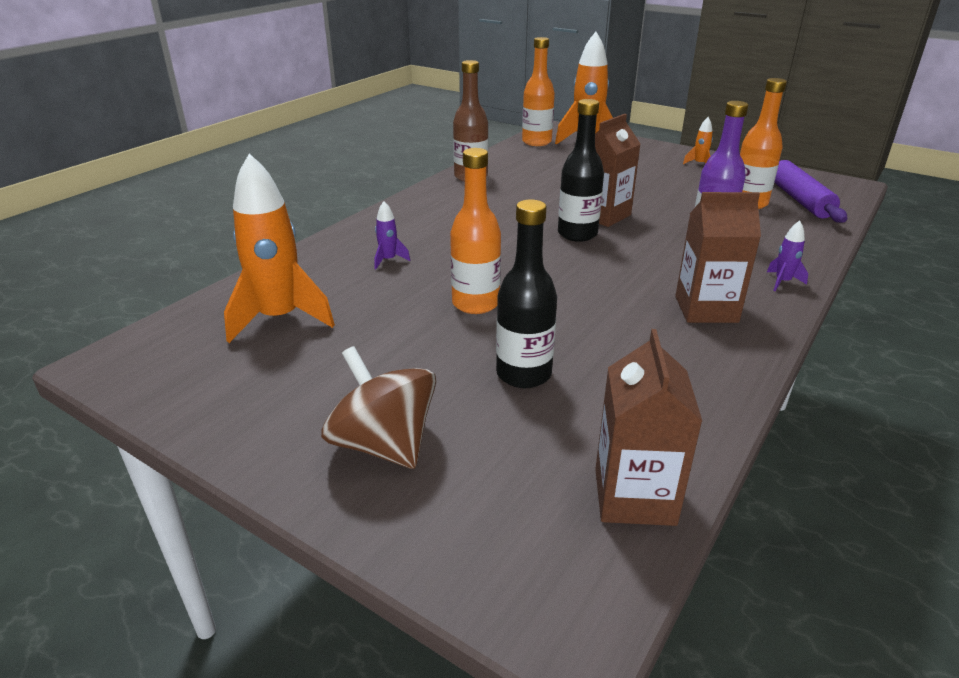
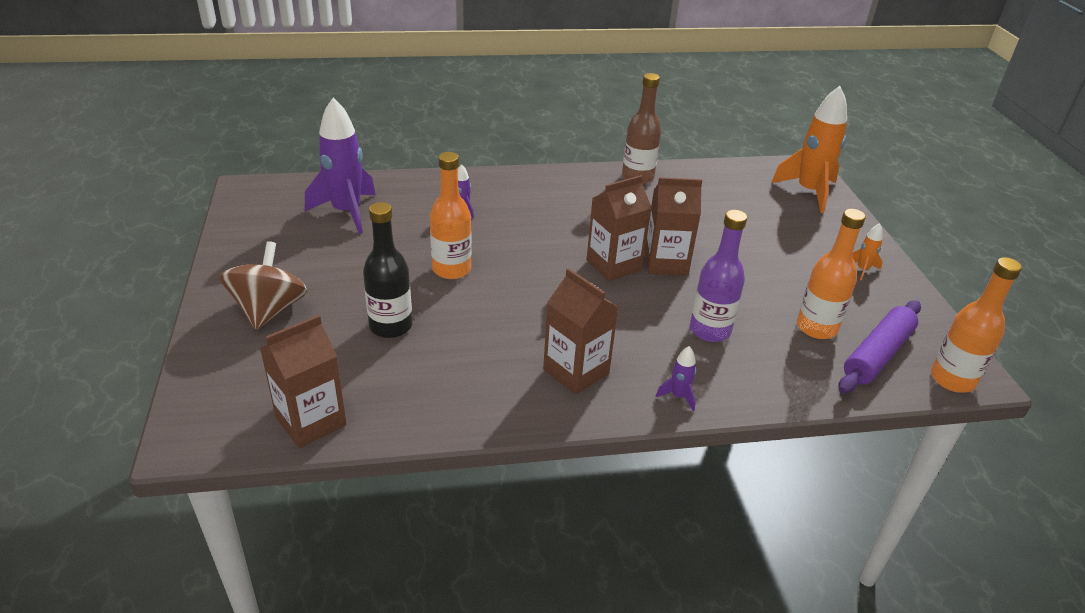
camera: 45 degrees right, 5 degrees up
orange rocket [224,153,335,343] -> purple rocket [305,98,376,234]
orange bottle [522,37,555,146] -> orange bottle moved to [931,257,1022,392]
black bottle [558,99,604,242] -> brown carton [587,175,652,281]

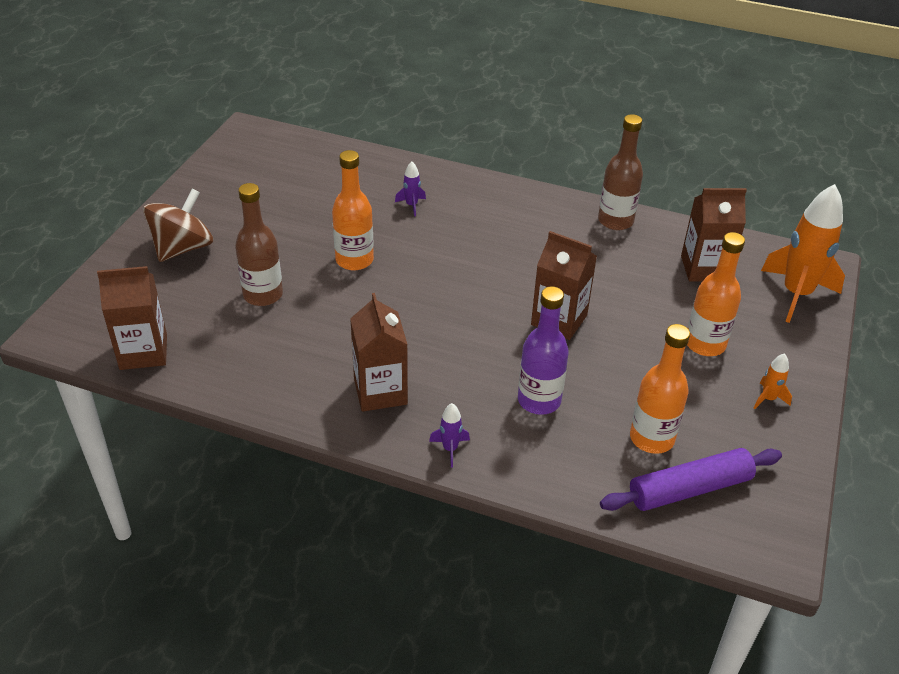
camera: 30 degrees right, 5 degrees up
purple rocket [305,98,376,234] -> none
black bottle [363,202,412,338] -> brown bottle [235,183,283,306]
brown carton [587,175,652,281] -> brown carton moved to [681,188,747,281]
orange bottle [931,257,1022,392] -> orange bottle moved to [687,232,745,356]

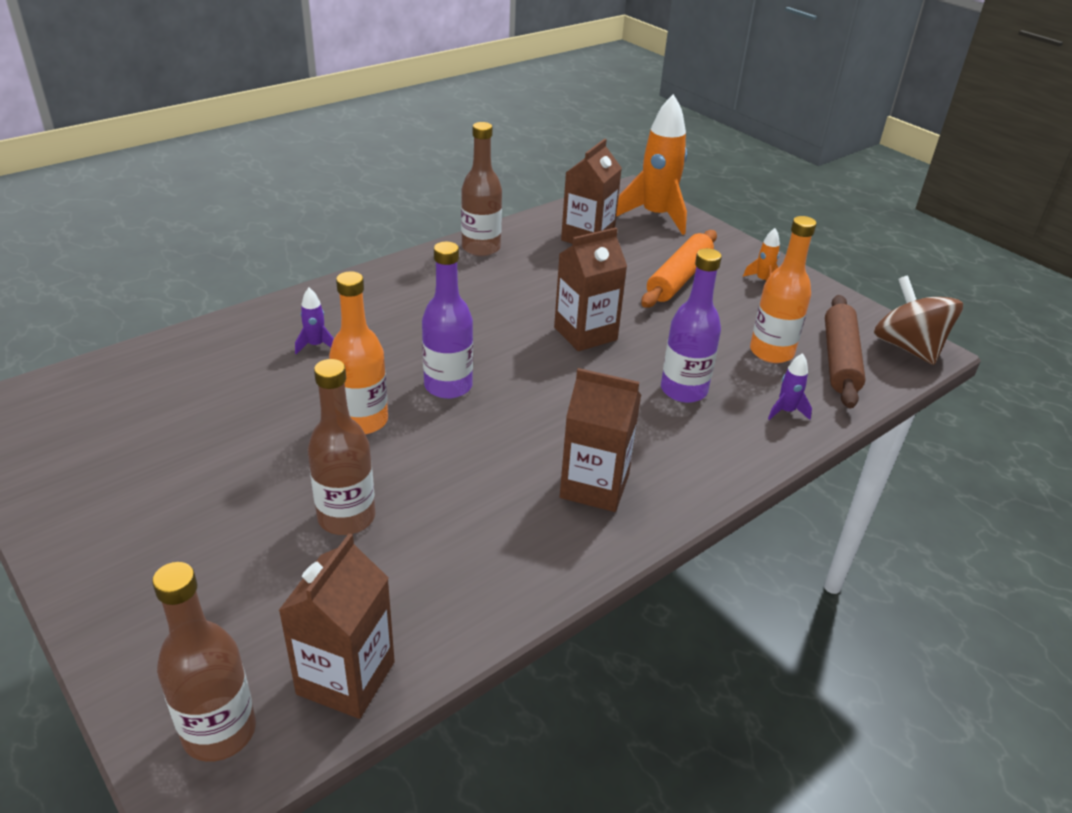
camera: 60 degrees left, 5 degrees down
brown spinning top [143,188,213,262] -> brown spinning top moved to [874,276,963,365]
purple rocket [429,403,470,467] -> purple rocket moved to [768,353,812,420]
purple rolling pin [600,448,782,511] -> brown rolling pin [825,295,866,408]
orange bottle [687,232,745,356] -> orange rolling pin [641,230,717,308]
none -> brown bottle [152,562,256,762]
none -> purple bottle [422,241,473,399]

